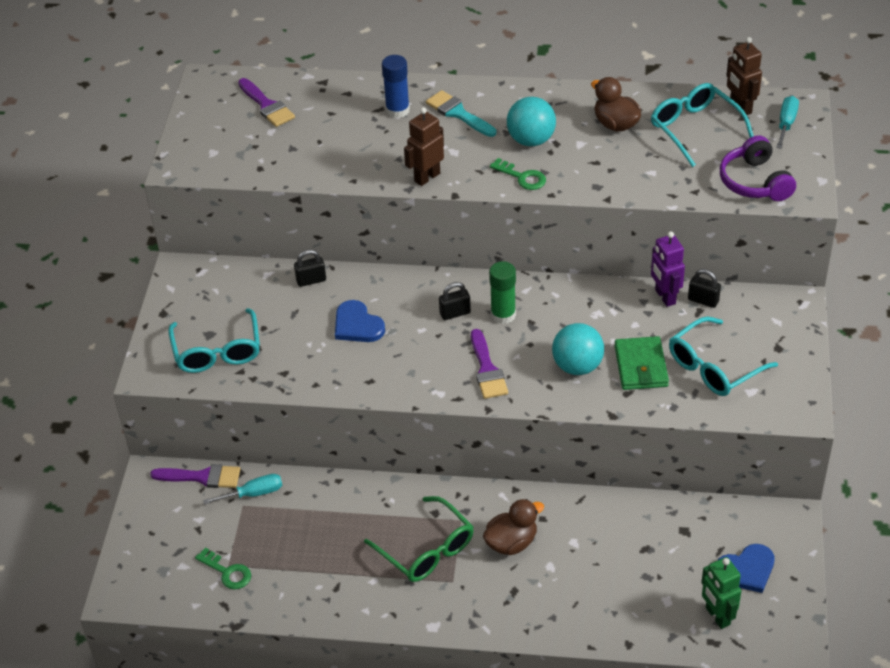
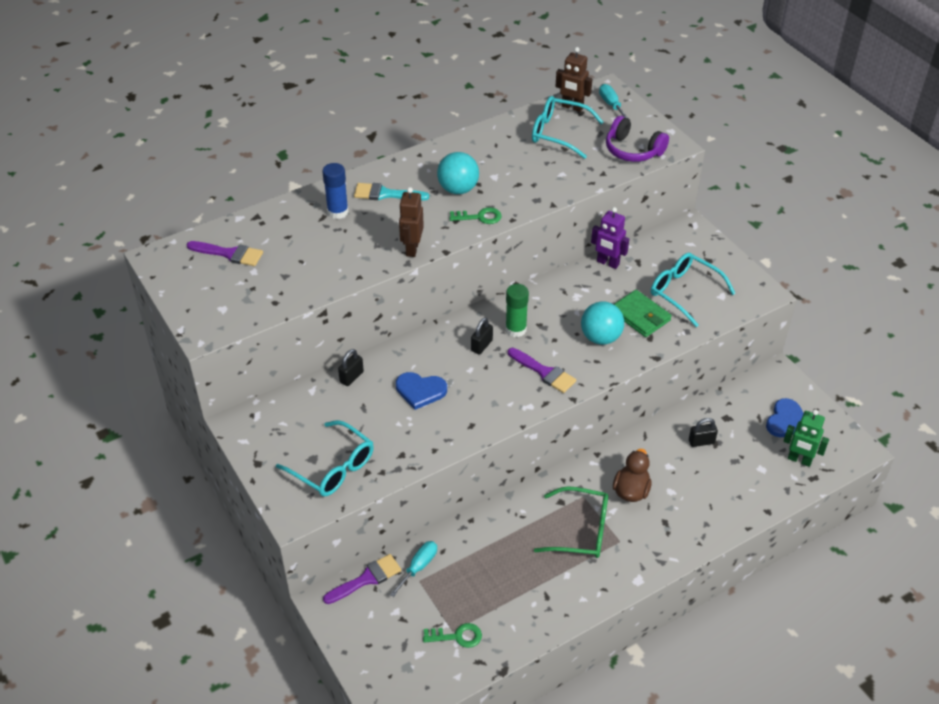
camera: 40 degrees left, 0 degrees up
brown duck [591,77,641,132] -> none
turquoise glasses [669,316,778,396] -> turquoise glasses turned 120 degrees clockwise [651,253,736,327]
black padlock [688,269,721,308] -> black padlock moved to [689,418,718,447]

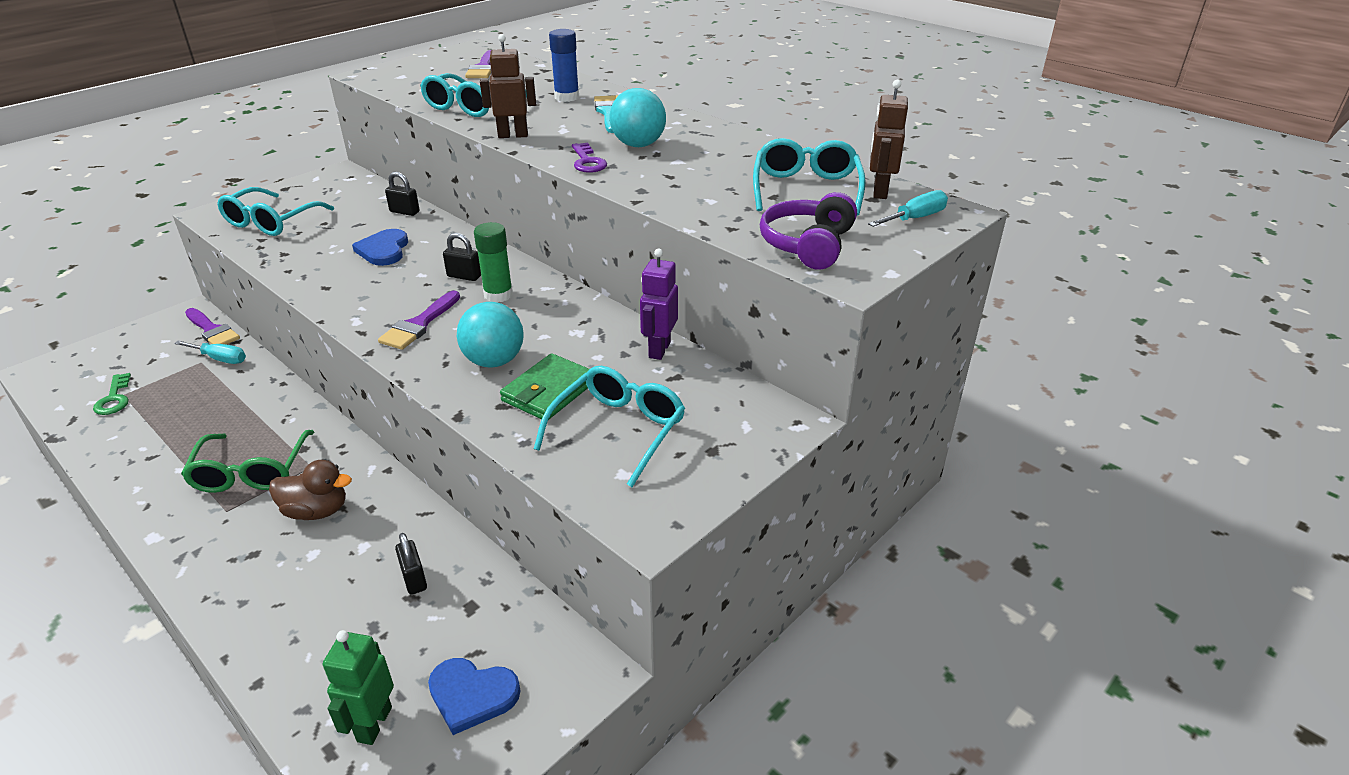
camera: 75 degrees right, 10 degrees down
green key [449,207,502,224] -> purple key [572,142,607,173]
none -> turquoise glasses [420,73,527,117]

